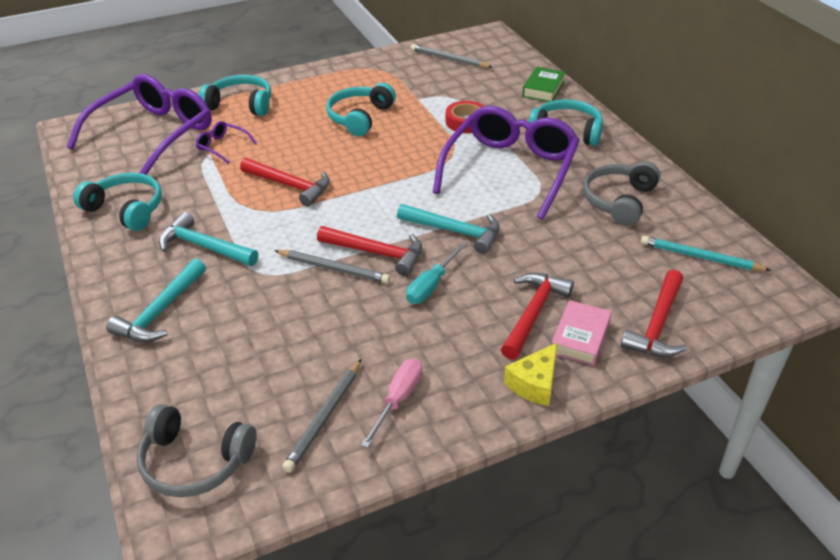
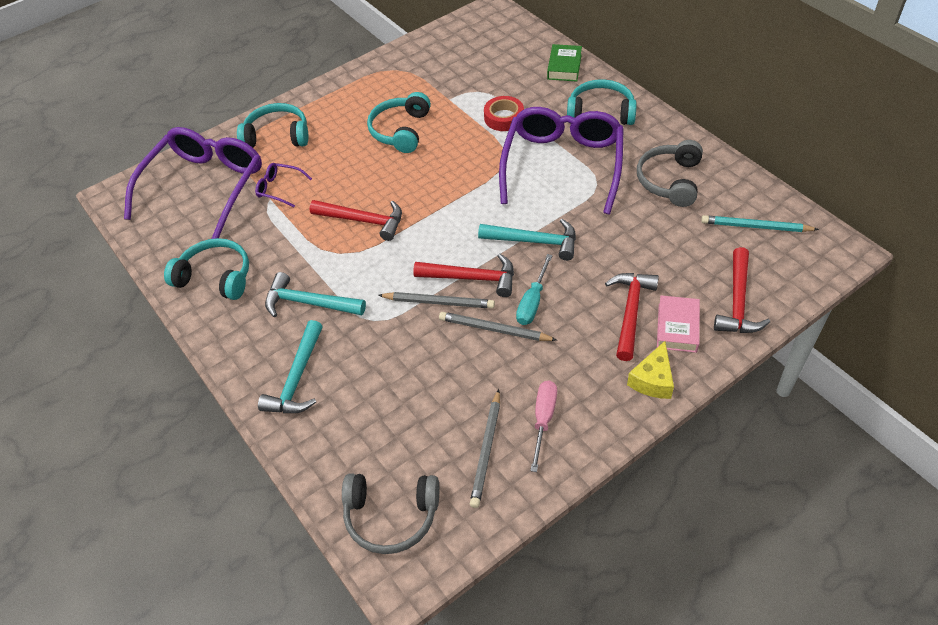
camera: 10 degrees left, 10 degrees up
grey pencil [411,44,492,68] -> grey pencil moved to [439,312,557,341]

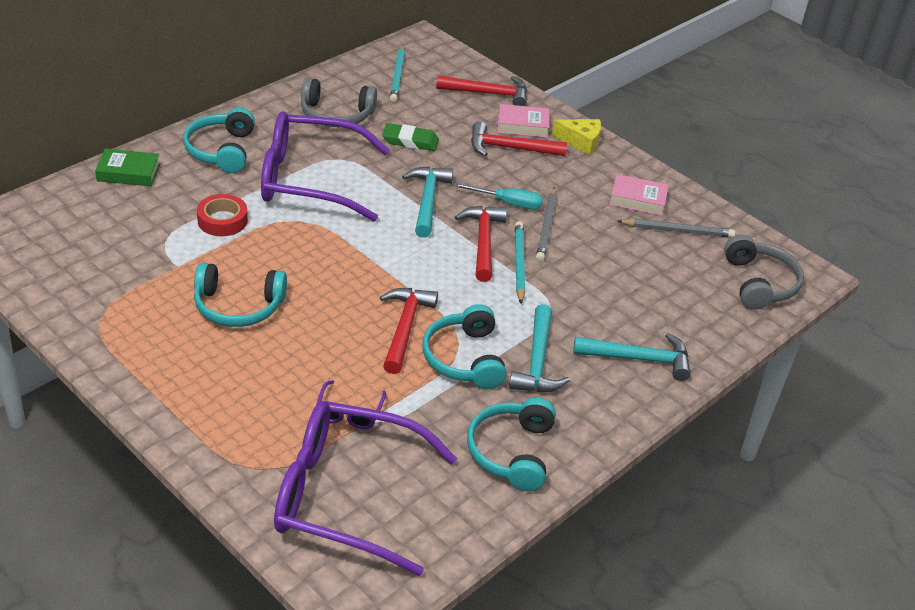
camera: 105 degrees left, 10 degrees down
turquoise headphones [237,103,308,148] -> turquoise headphones moved to [422,304,506,389]
grey pencil [378,292,495,308] -> turquoise pencil [515,221,525,304]
pink screwdriver [530,380,557,472] -> pink book [609,174,669,216]
none -> green eraser [382,123,439,151]

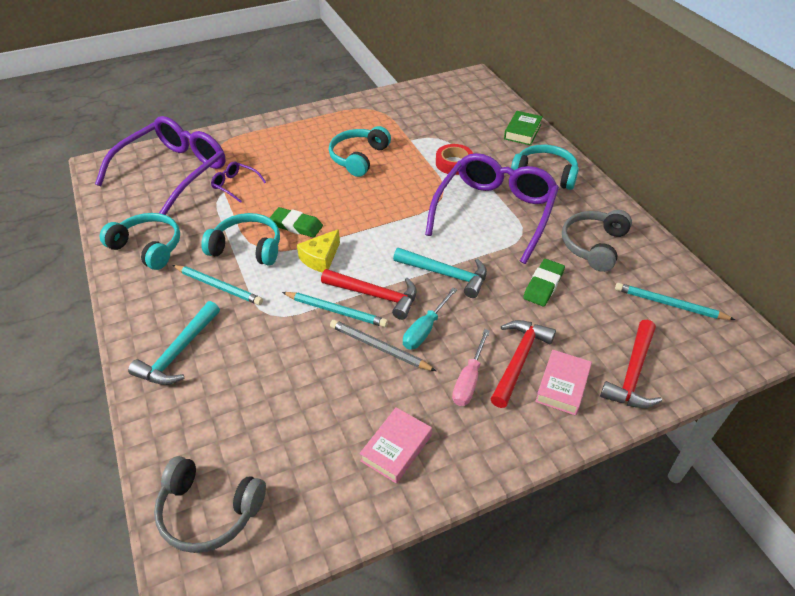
camera: 115 degrees right, 5 degrees up
red hammer [380,288,438,374] -> green eraser [270,207,323,238]
turquoise hammer [509,304,570,392] -> turquoise pencil [173,265,263,305]
yellow cheese [552,119,601,155] -> yellow cheese moved to [297,229,340,273]
grey pencil [617,219,736,238] -> none
none -> pink screwdriver [452,329,490,406]

